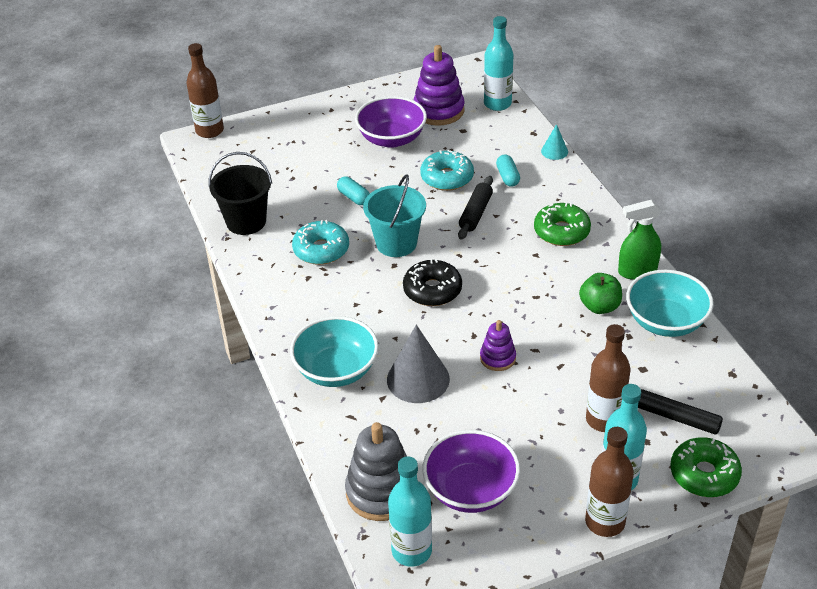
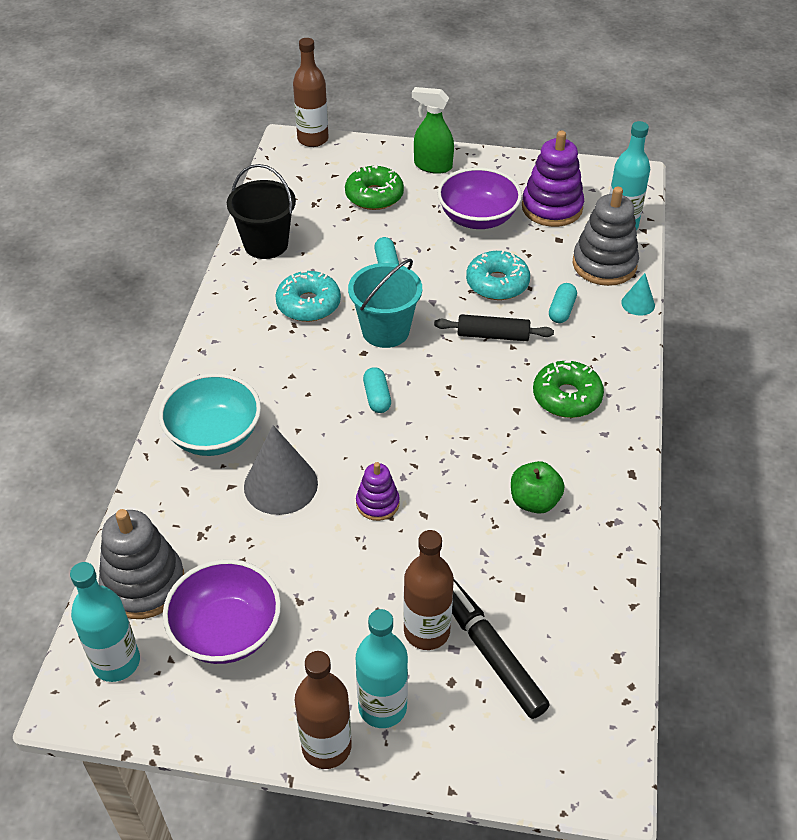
camera: 30 degrees right, 5 degrees up
black donut [403,259,462,306] -> turquoise capsule [363,367,391,413]
black rolling pin [458,176,493,240] -> black rolling pin turned 45 degrees clockwise [434,314,554,341]
green spray bottle [618,200,662,280] -> green spray bottle moved to [412,87,454,174]
turquoise bowl [626,270,714,337] -> none
green donut [670,437,742,497] -> green donut moved to [345,165,404,210]
none -> grey stacking toy [572,187,639,286]

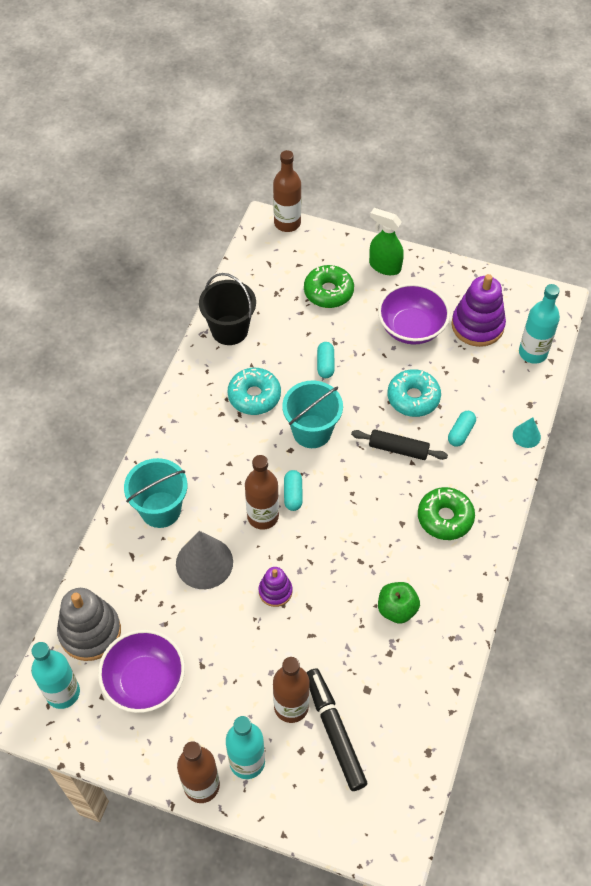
camera: 10 degrees right, 10 degrees up
turquoise bowl [159,373,261,456] -> turquoise bucket [124,458,187,528]
grey stacking toy [572,187,639,286] -> none
none -> brown bottle [245,455,279,530]

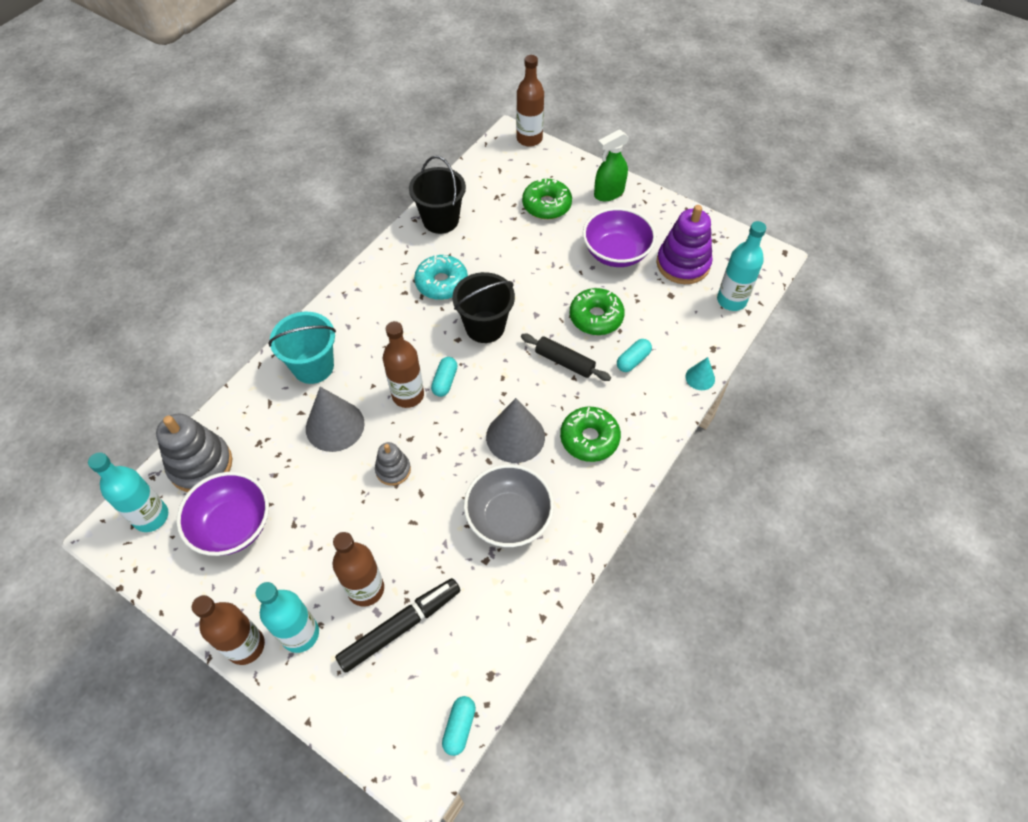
camera: 15 degrees right, 0 degrees up
purple stacking toy [259,567,292,607] -> grey stacking toy [375,442,411,486]
turquoise bucket [282,381,343,448] -> black bucket [452,272,515,343]
black marker [307,668,367,791] -> black marker turned 60 degrees clockwise [335,578,460,673]
turquoise capsule [317,342,335,378] -> turquoise capsule moved to [442,696,476,756]
green spray bottle [369,208,404,275] -> green spray bottle turned 75 degrees counterclockwise [594,129,629,201]
green apple [378,582,420,624] -> grey bowl [464,464,554,547]
turquoise donut [387,369,441,417] -> green donut [570,288,625,335]
none -> grey cone [486,398,545,463]

